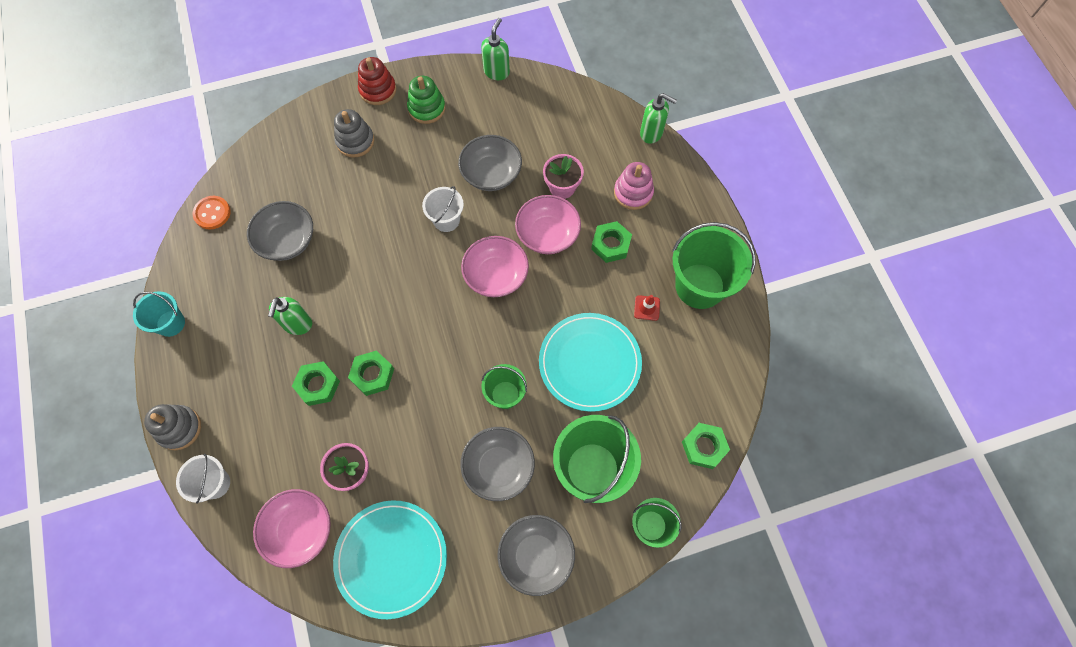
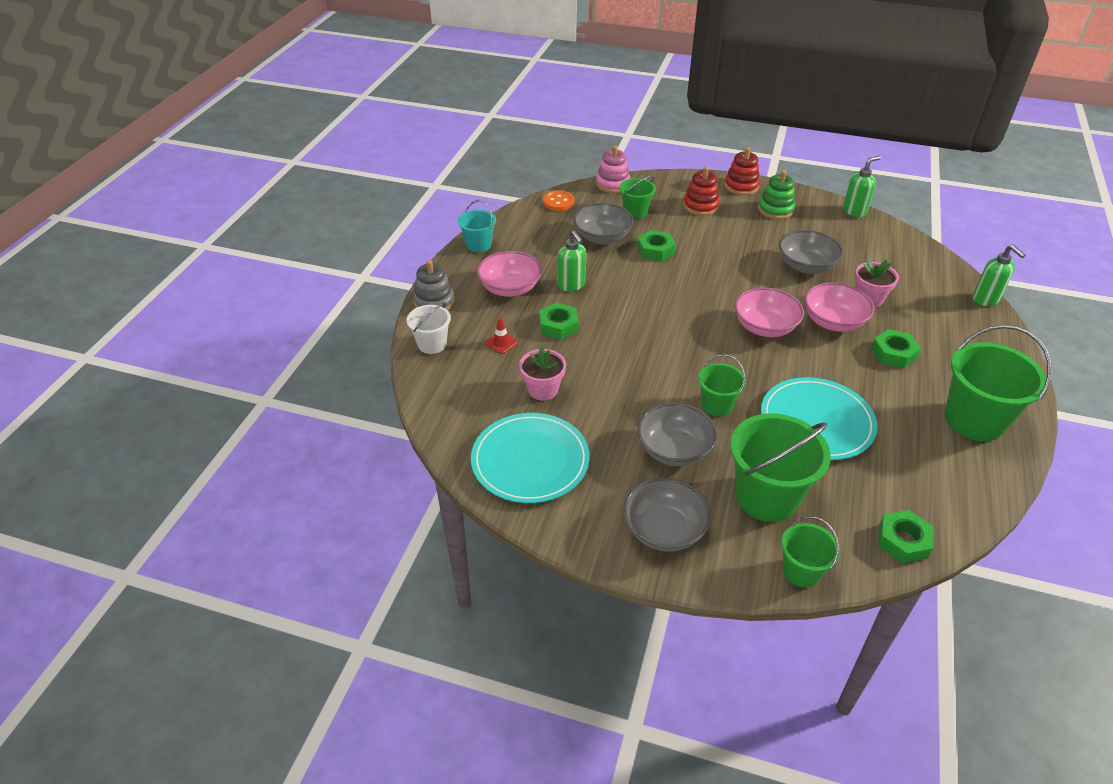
camera: 35 degrees right, 25 degrees down
pink bowl [253,489,331,568] -> pink bowl moved to [477,251,542,297]
green soap dispenser [268,297,312,335] -> green soap dispenser turned 75 degrees counterclockwise [558,230,586,291]
grey stacking toy [334,109,374,158] -> red stacking toy [683,167,720,216]
green nut [348,350,394,396] -> green nut moved to [637,230,676,262]
white bucket [422,186,464,232] -> none
pink stacking toy [614,162,654,210] -> pink stacking toy moved to [596,145,630,193]
red traffic cone [634,295,660,321] -> red traffic cone moved to [485,318,518,354]
none -> green bucket [620,176,656,219]

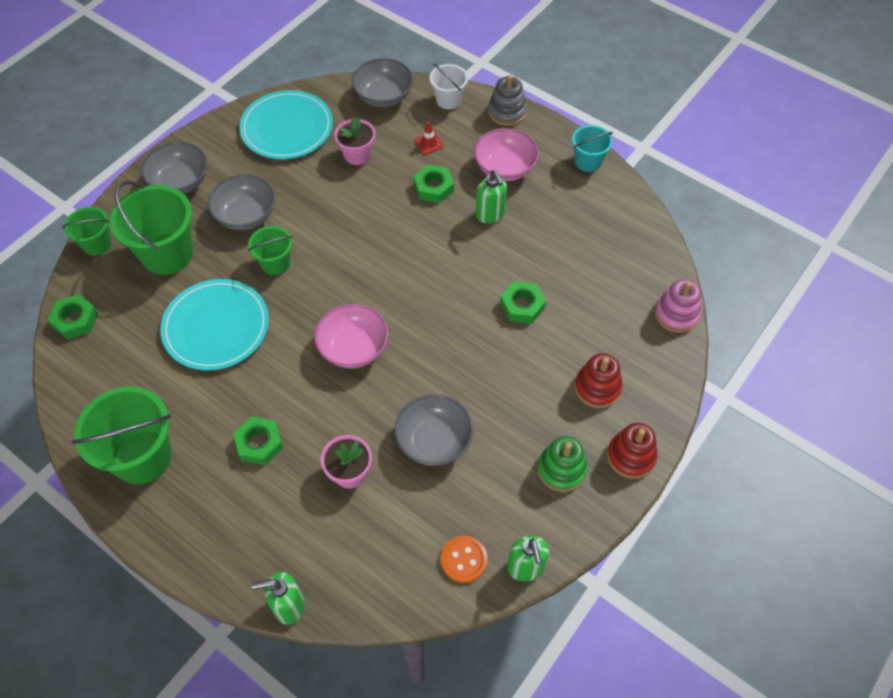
camera: 110 degrees right, 15 degrees up
orange button [543,190,575,211] -> orange button moved to [441,536,488,583]
green soap dispenser [558,230,586,291] -> green soap dispenser turned 105 degrees counterclockwise [476,170,507,224]
grey bowl [573,203,634,244] -> grey bowl moved to [352,58,413,107]
green bucket [620,176,656,219] -> none
pink bowl [804,282,874,332] -> none

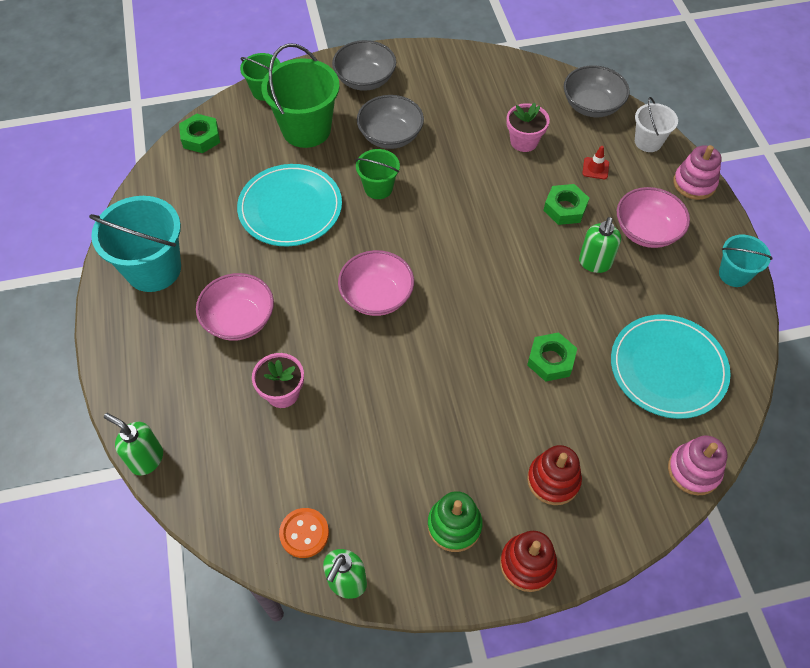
camera: 40 degrees right, 0 degrees up
green bucket [72,386,172,484] -> turquoise bucket [89,196,181,292]
green nut [233,416,283,465] -> pink bowl [196,273,274,341]
turquoise plate [239,90,333,159] -> turquoise plate moved to [611,314,731,419]
grey bowl [395,394,473,466] -> none
grey stacking toy [488,75,527,126] -> pink stacking toy [673,145,722,200]

